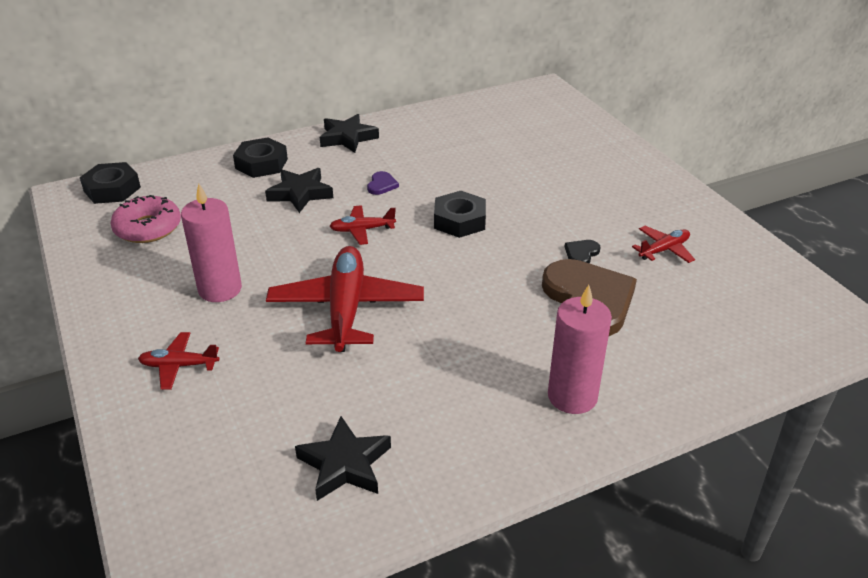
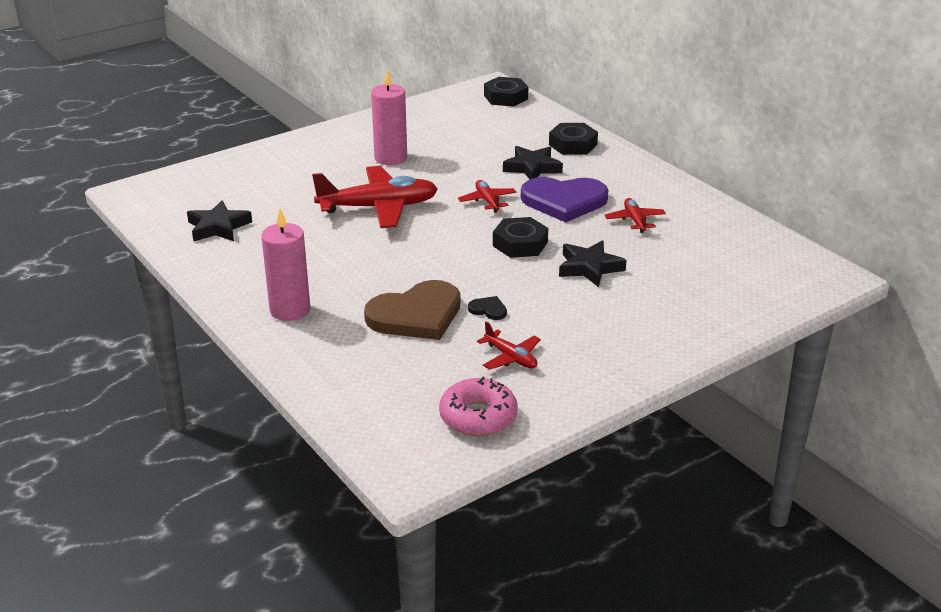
camera: 80 degrees right, 5 degrees down
pink donut [110,195,181,243] -> pink donut moved to [439,377,518,436]
red plane [138,332,219,390] -> red plane moved to [605,198,666,233]
black star [320,114,379,153] -> black star moved to [559,240,627,287]
purple heart [367,171,399,195] -> purple heart [521,177,608,222], size x2.48

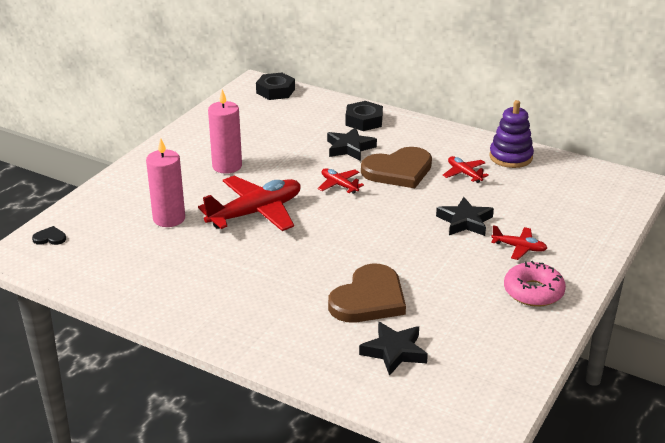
camera: 25 degrees left, 0 degrees up
black star [187,200,252,242] -> black star moved to [359,322,428,376]
pink candle [261,209,310,321] -> pink candle moved to [146,138,185,227]
pink donut [439,377,518,436] -> pink donut moved to [504,261,566,307]
black heart [468,296,507,320] -> black heart moved to [32,226,66,245]
red plane [477,322,541,370] -> red plane moved to [491,225,547,260]
black nut [493,217,548,258] -> none
purple heart [521,177,608,222] -> brown heart [361,147,432,188]
none -> purple stacking toy [489,100,534,168]

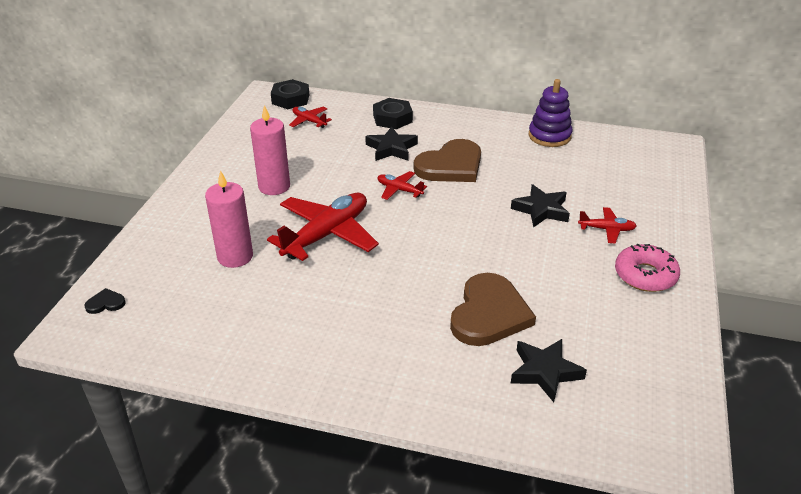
camera: 15 degrees left, 5 degrees up
red plane [443,156,489,183] -> red plane moved to [289,107,332,128]

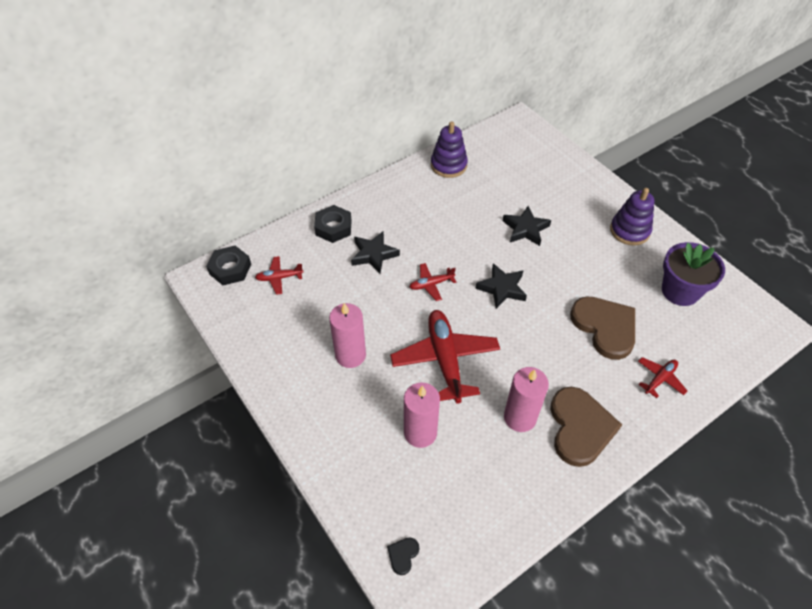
camera: 50 degrees left, 15 degrees up
brown heart [414,139,481,182] -> brown heart moved to [550,387,622,467]
black star [511,339,587,402] -> black star moved to [476,263,527,309]
red plane [578,207,637,244] -> red plane moved to [638,357,687,398]
pink donut [615,244,680,292] -> purple stacking toy [610,188,654,246]
none -> pink candle [504,367,549,432]
none -> purple flower pot [662,242,725,306]

